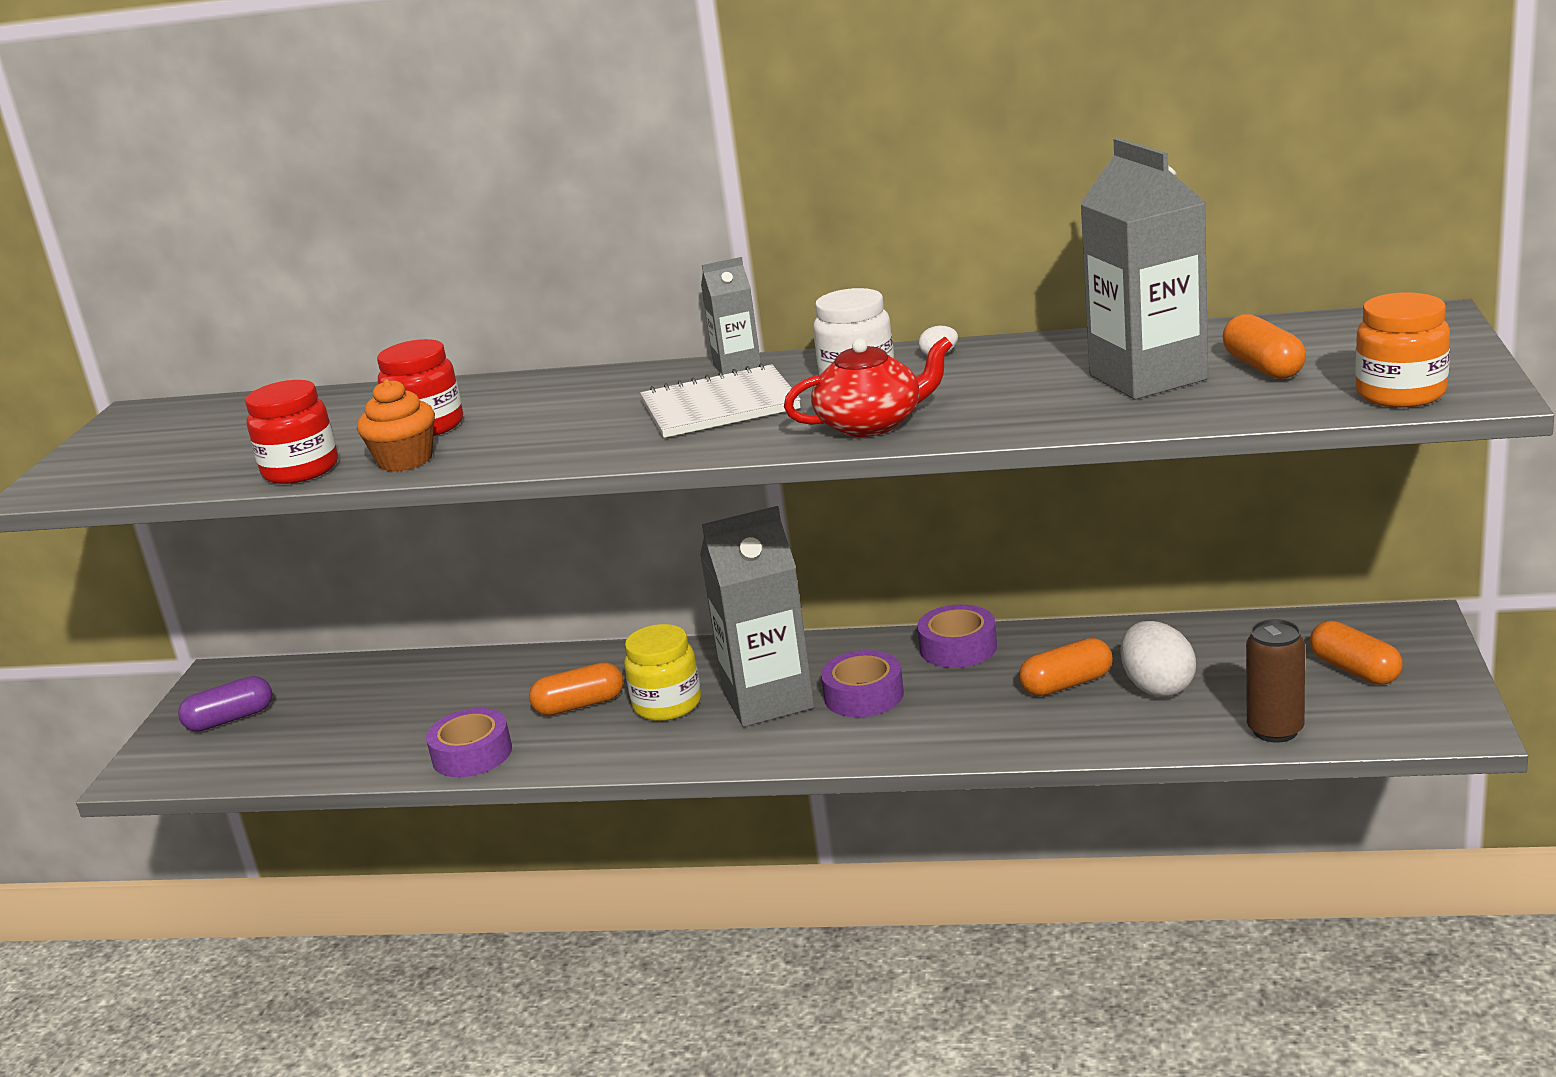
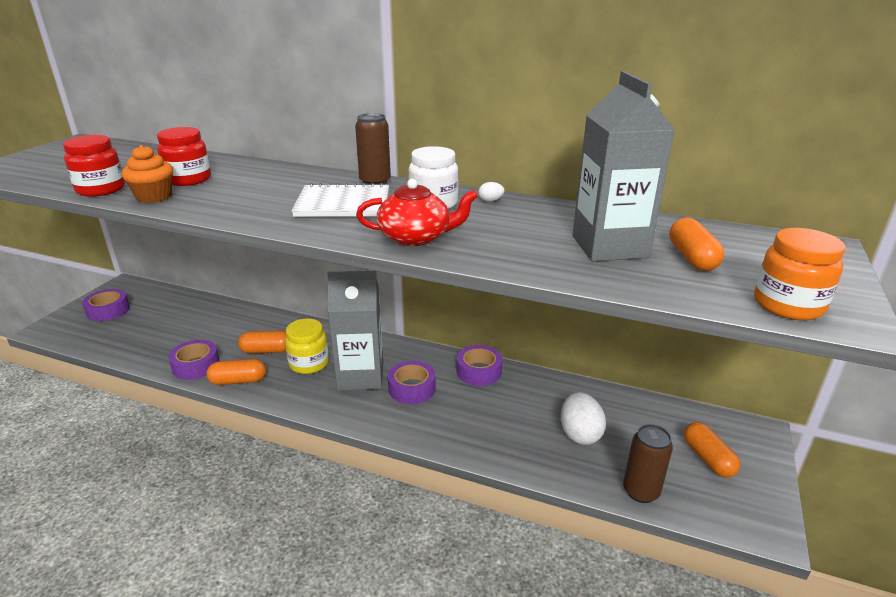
camera: 10 degrees right, 5 degrees up
purple capsule [178,676,272,732] -> purple tape [82,289,130,321]
grey carton [701,257,761,375] -> brown can [355,113,391,185]
orange capsule [1019,638,1113,696] -> orange capsule moved to [206,359,266,385]

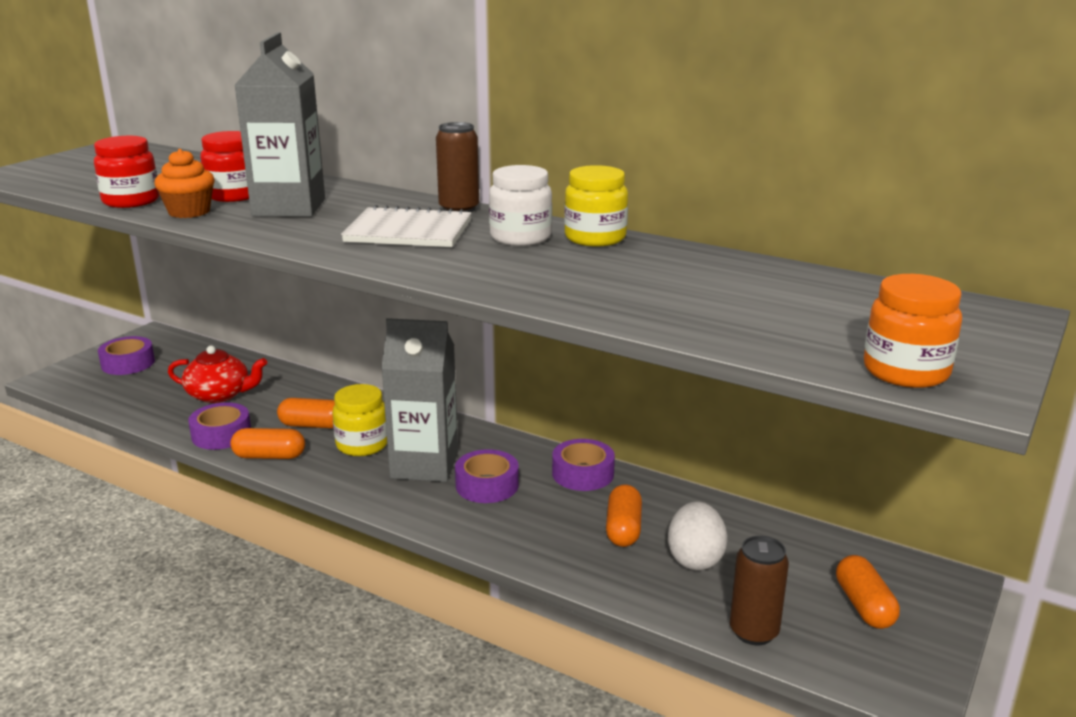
camera: 10 degrees right, 5 degrees down
red teapot [356,179,478,246] -> red teapot moved to [168,346,267,403]
white egg [478,182,504,202] -> yellow jar [564,165,628,246]
grey carton [572,71,675,261] -> grey carton moved to [234,33,325,217]
orange capsule [669,217,724,271] -> orange capsule moved to [606,484,642,547]

